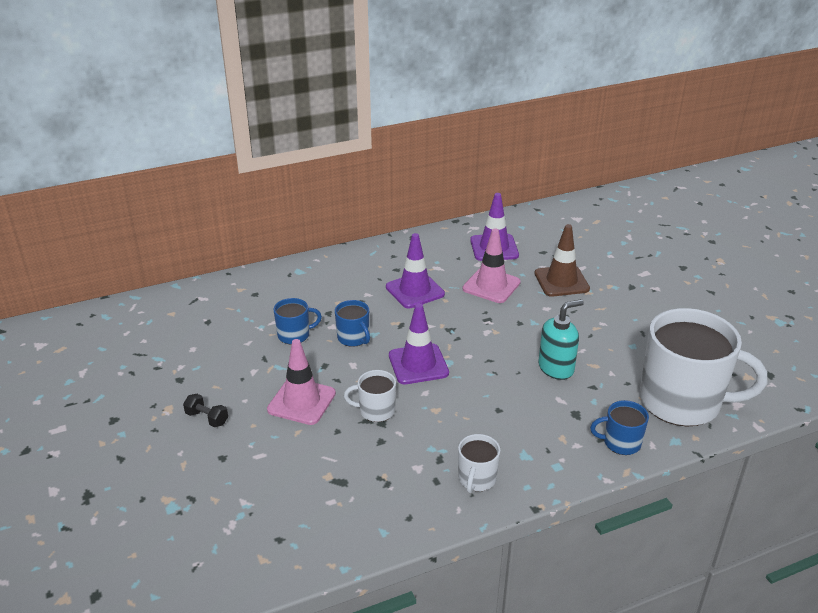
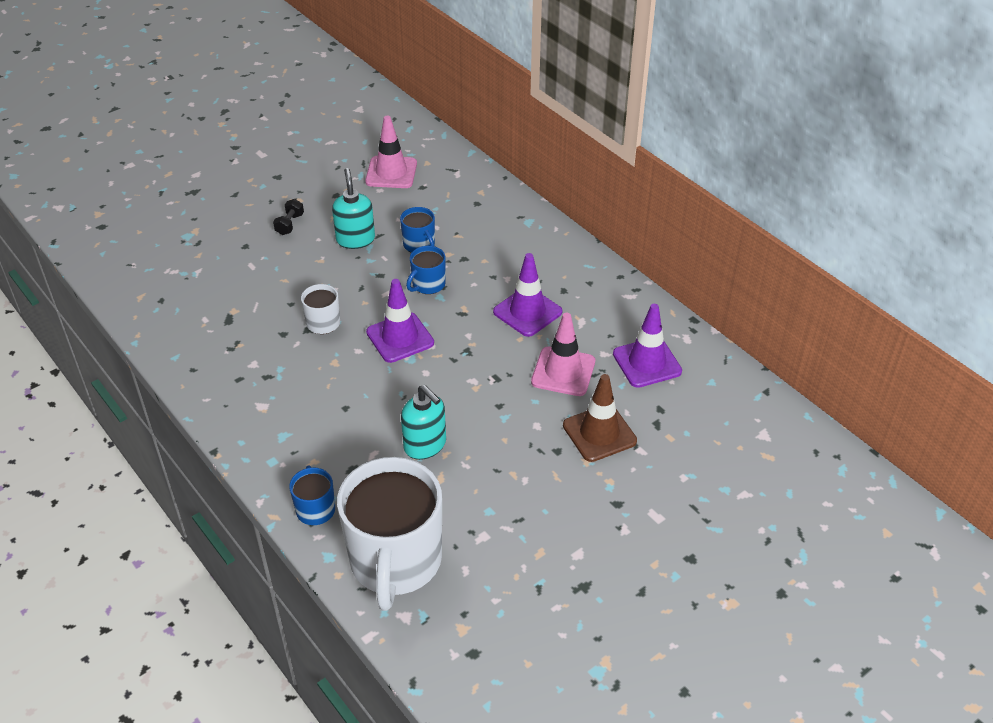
camera: 75 degrees right, 10 degrees up
pink traffic cone [267,339,336,425] -> pink traffic cone moved to [365,116,417,188]
white mug [458,434,501,493] -> none
none -> turquoise soap dispenser [332,168,375,249]

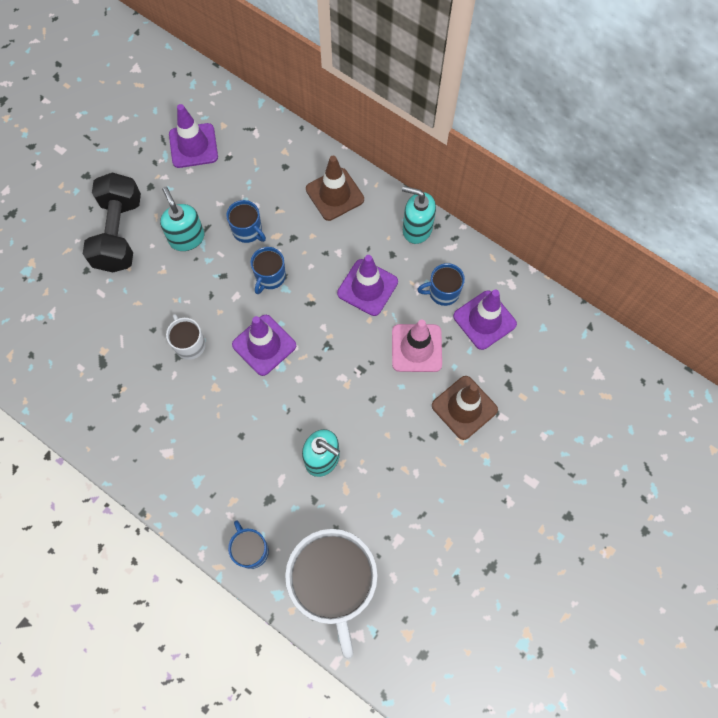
camera: 15 degrees left, 25 degrees up
black dumbbell [273,199,304,235] -> black dumbbell [83,172,141,272], size x2.46
pink traffic cone [365,116,417,188] -> purple traffic cone [169,104,218,168]
none -> brown traffic cone [306,156,364,221]
none -> turquoise soap dispenser [402,186,436,244]
none -> blue mug [417,263,465,306]

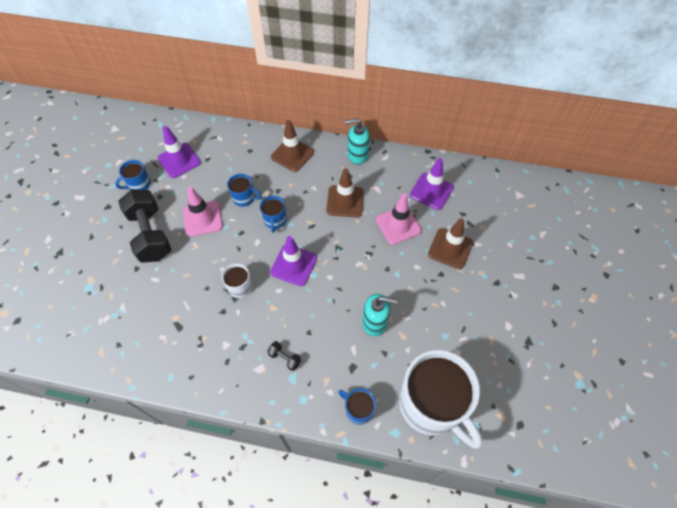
camera: 25 degrees left, 10 degrees down
turquoise soap dispenser [160,187,204,251] -> pink traffic cone [183,187,223,237]
purple traffic cone [337,255,398,316] -> brown traffic cone [326,169,364,217]
blue mug [417,263,465,306] -> blue mug moved to [115,160,151,190]
none -> black dumbbell [267,341,301,371]

